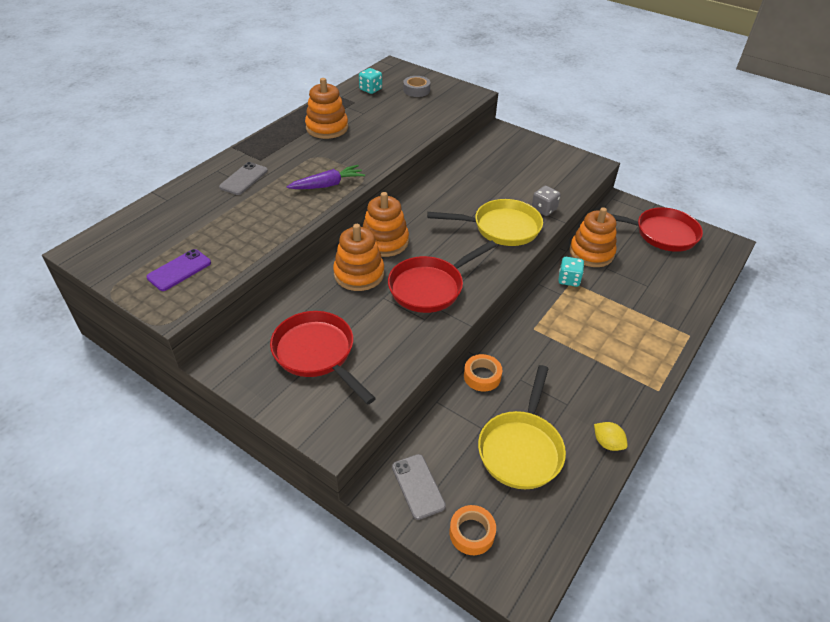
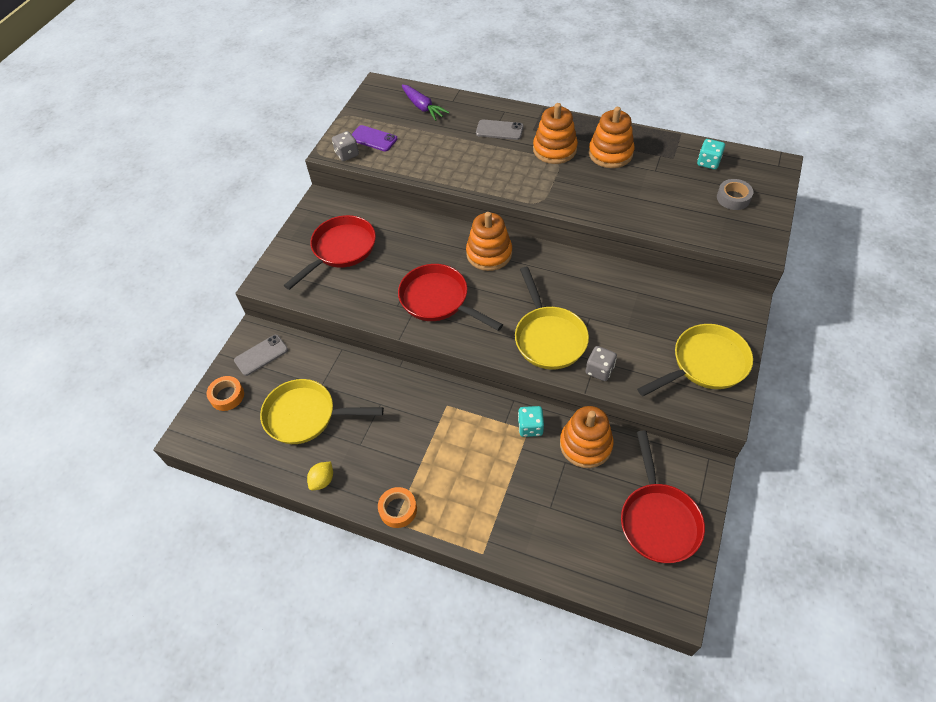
camera: 80 degrees right, 10 degrees up
purple carrot [287,165,365,189] -> purple carrot moved to [402,84,449,121]
orange stacking toy [333,224,384,291] -> orange stacking toy moved to [533,103,578,164]
orange tape [464,354,502,391] -> orange tape moved to [378,487,417,528]
none -> grey dice [332,131,359,161]
none -> yellow pan [637,324,753,396]

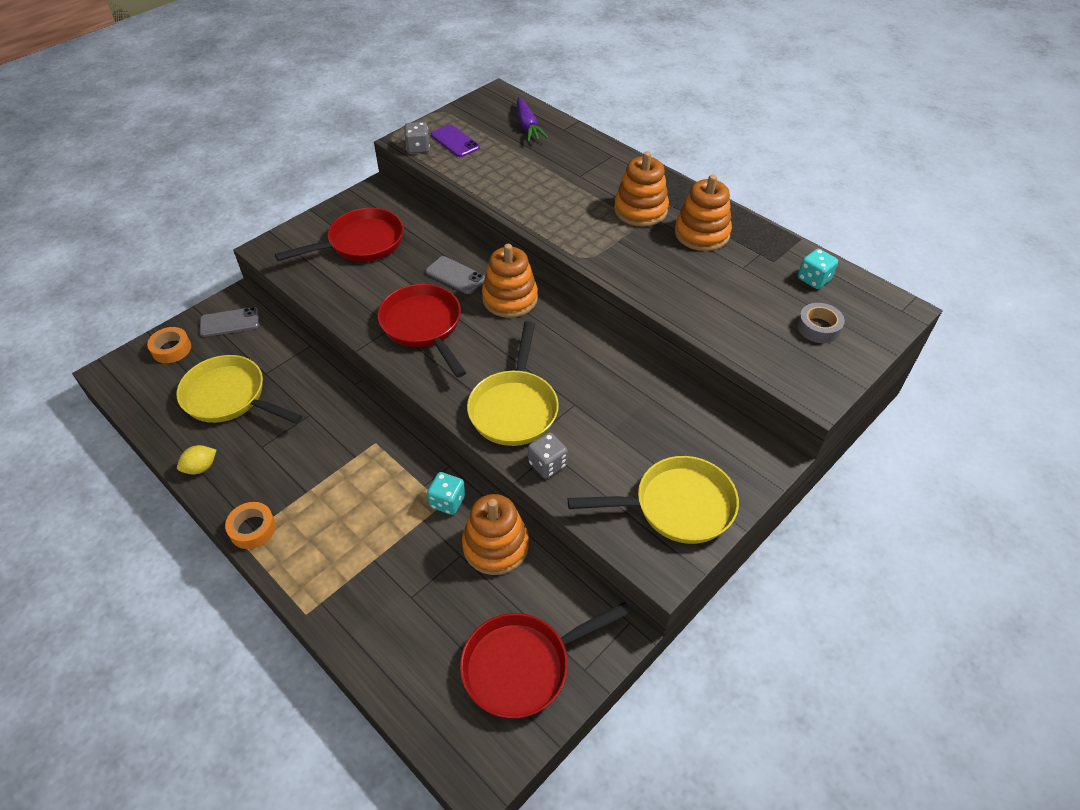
camera: 20 degrees right, 5 degrees down
grey phone [476,119,523,140] -> grey phone moved to [426,256,485,294]
red pan [621,431,705,563] -> red pan turned 45 degrees clockwise [460,602,631,719]

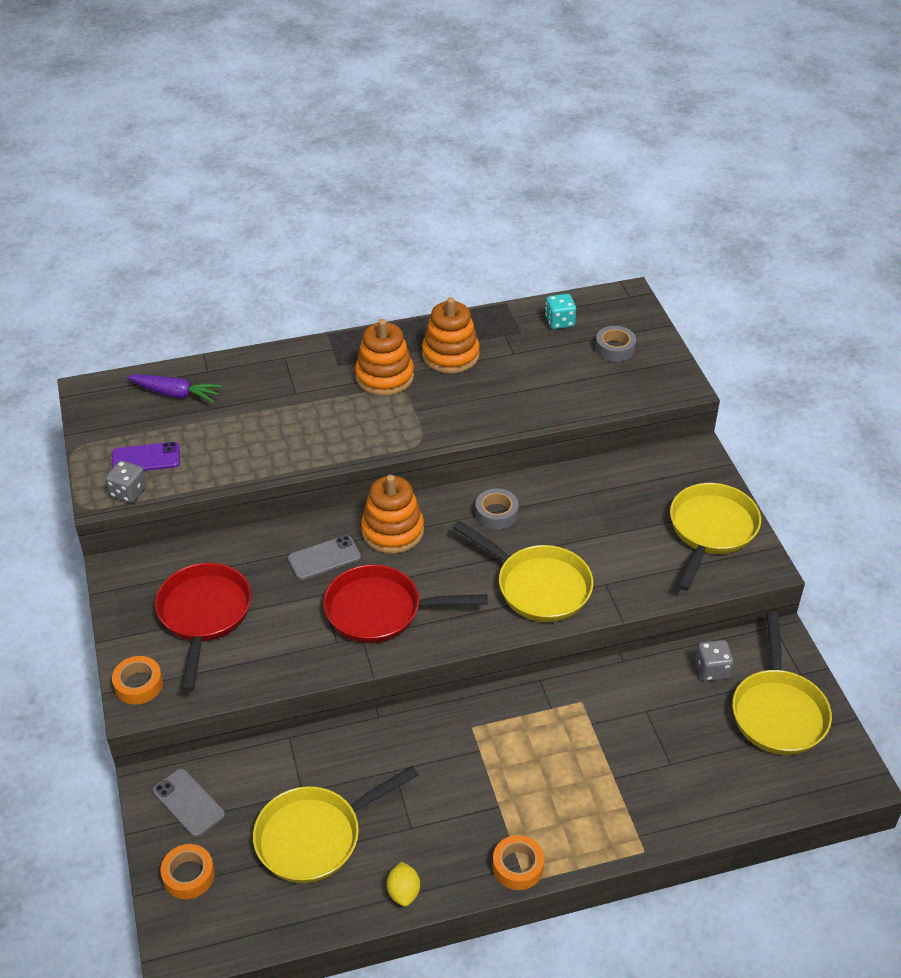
camera: 60 degrees left, 5 degrees down
grey phone [200,307,259,337] -> grey phone turned 60 degrees counterclockwise [153,768,225,837]
turquoise dice [427,472,465,515] -> none
red pan [460,602,631,719] -> yellow pan [732,612,832,755]
orange stacking toy [462,494,529,575] -> none
grey dice [528,432,568,479] -> grey dice moved to [695,640,734,681]
none -> orange tape [112,656,163,705]
none -> grey tape [475,489,519,530]

